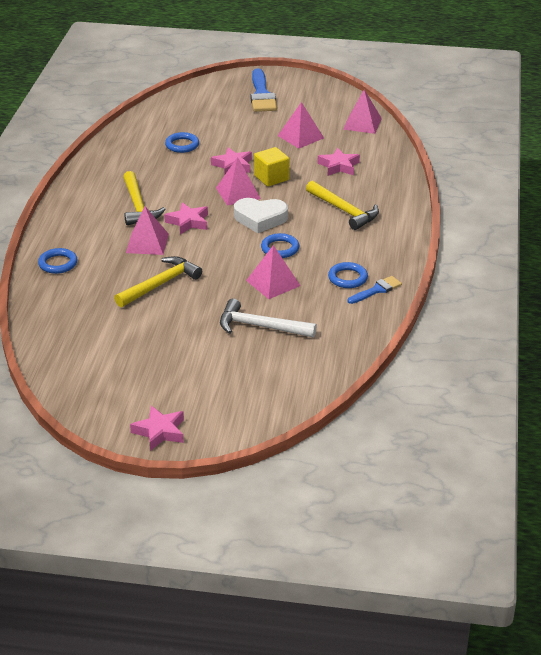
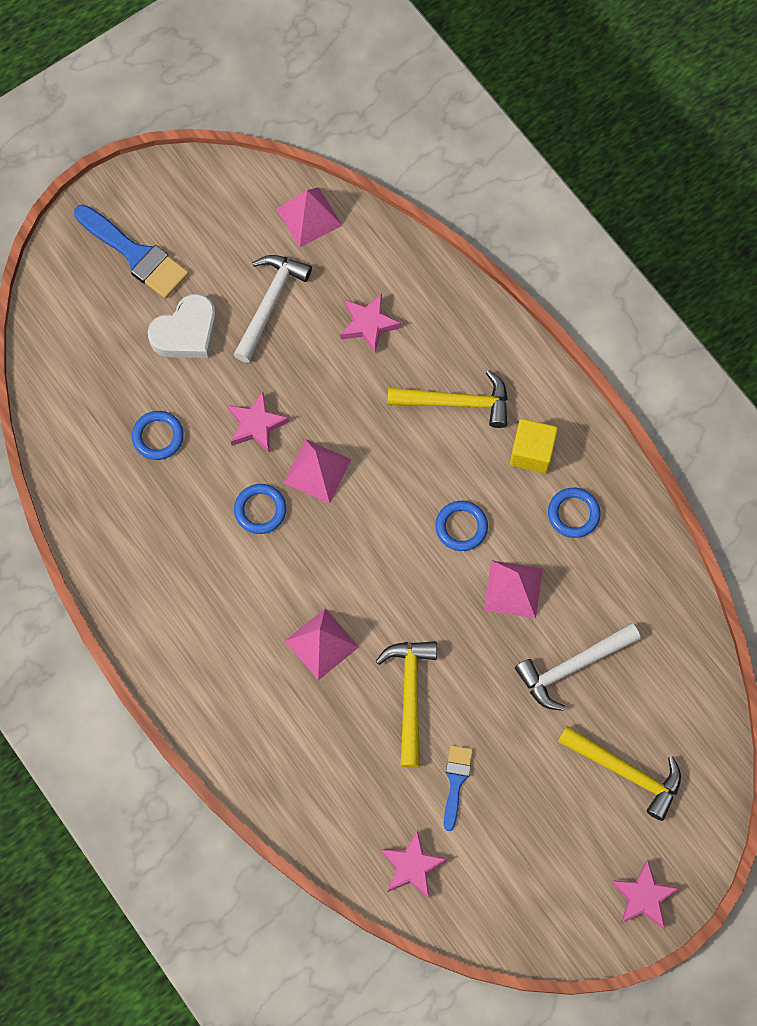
camera: 45 degrees left, 35 degrees up
blue ring [38,248,78,274] -> blue ring moved to [234,484,286,534]
yellow hammer [123,171,166,225] -> yellow hammer moved to [558,726,681,821]
pink star [164,202,208,235] -> pink star moved to [381,830,447,898]
white heart [234,198,288,233] -> white heart moved to [148,294,216,358]
yellow cube [254,147,289,187] -> yellow cube moved to [510,419,558,474]
pink pyramid [278,102,324,149] -> white hammer [233,255,312,363]
blue brush [348,276,402,304] -> blue brush moved to [444,745,473,831]

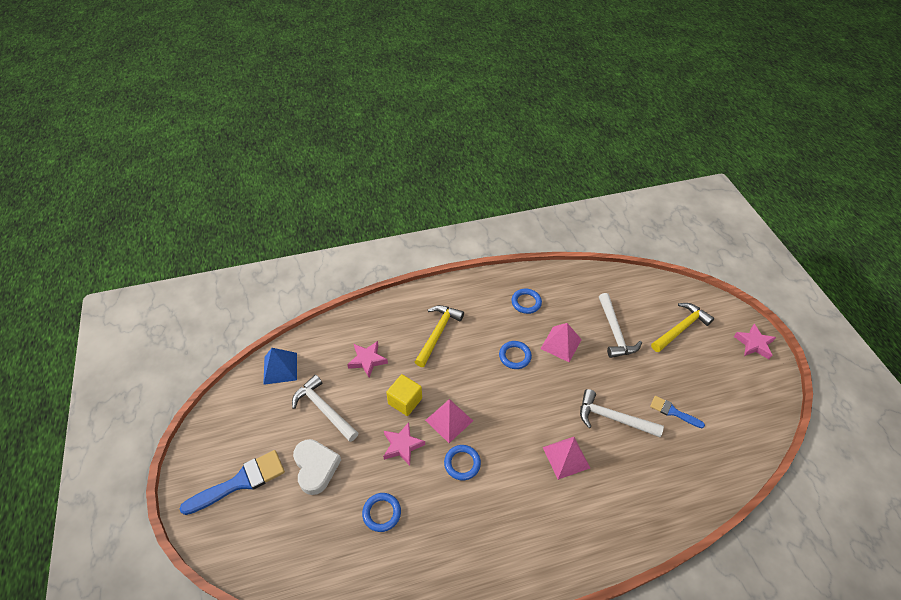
camera: 70 degrees left, 20 degrees down
pink pyramid [276,187,343,247] -> blue pyramid [263,348,297,385]
yellow hammer [376,641,437,768] -> white hammer [580,389,664,437]
pink star [381,830,447,898] -> none
yellow cube [510,419,558,474] -> yellow cube moved to [386,374,422,416]

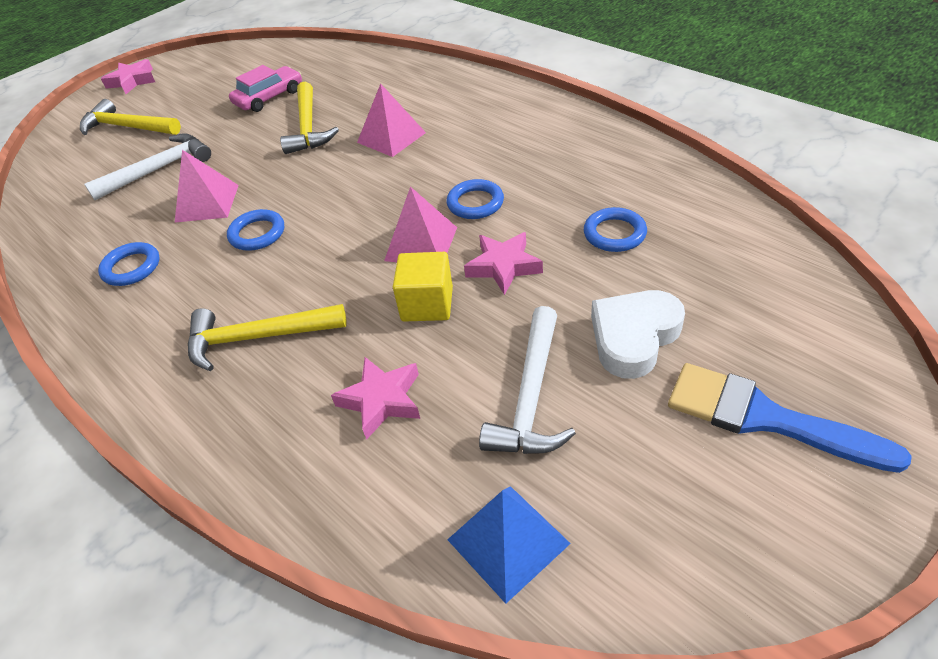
camera: 115 degrees left, 5 degrees down
white hammer [580,389,664,437] -> yellow hammer [280,82,339,154]
blue brush [650,396,705,428] -> pink car [229,65,302,112]

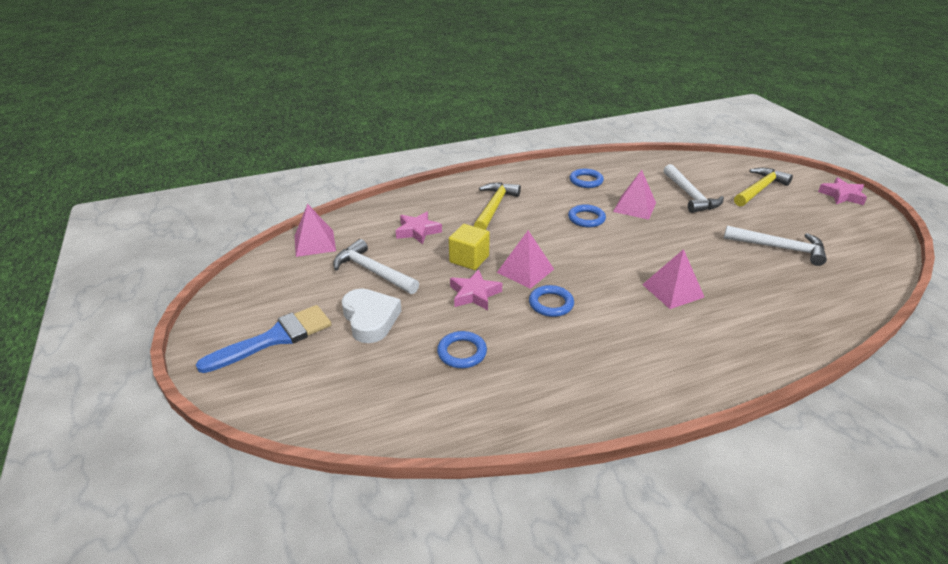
camera: 110 degrees right, 10 degrees down
pink car [229,65,302,112] -> white hammer [724,226,827,266]
yellow hammer [280,82,339,154] -> none
blue pyramid [447,486,571,604] -> pink pyramid [295,204,336,257]

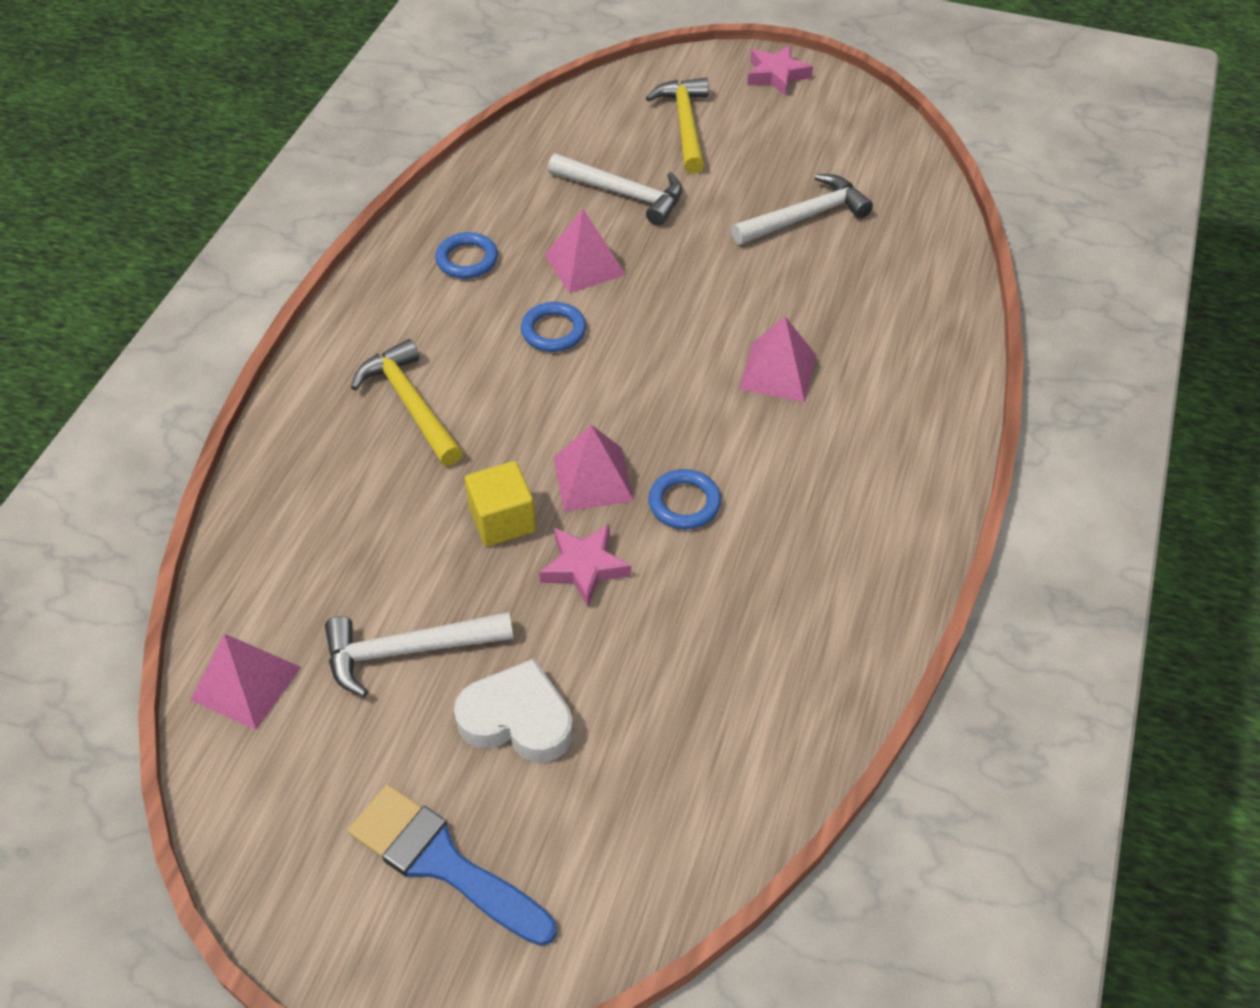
camera: 50 degrees left, 15 degrees up
blue brush [196,305,332,373] -> blue brush turned 60 degrees counterclockwise [348,784,557,946]
pink star [396,212,442,245] -> none
blue ring [437,331,487,368] -> none

